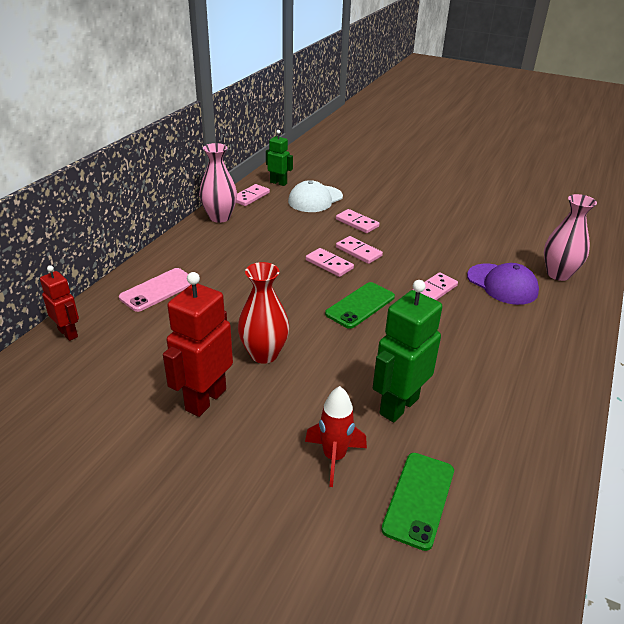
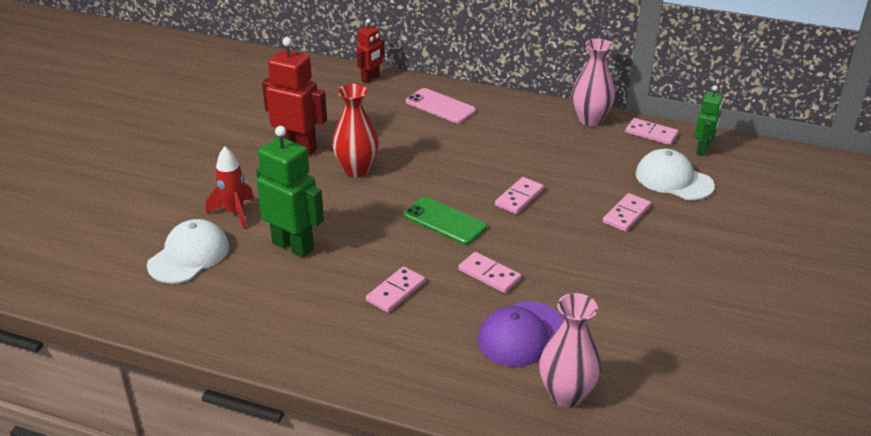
camera: 85 degrees right, 0 degrees up
pink domino [336,236,383,264] -> pink domino moved to [366,266,425,313]
green phone [381,453,454,551] -> white cap [147,219,229,284]

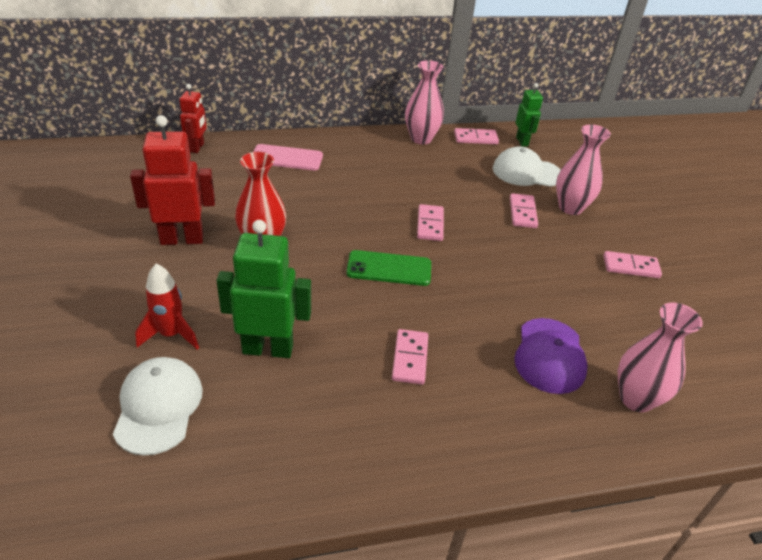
camera: 35 degrees left, 5 degrees up
pink domino [458,252,521,293] -> pink domino moved to [603,251,662,278]
none -> pink vase [556,124,611,215]

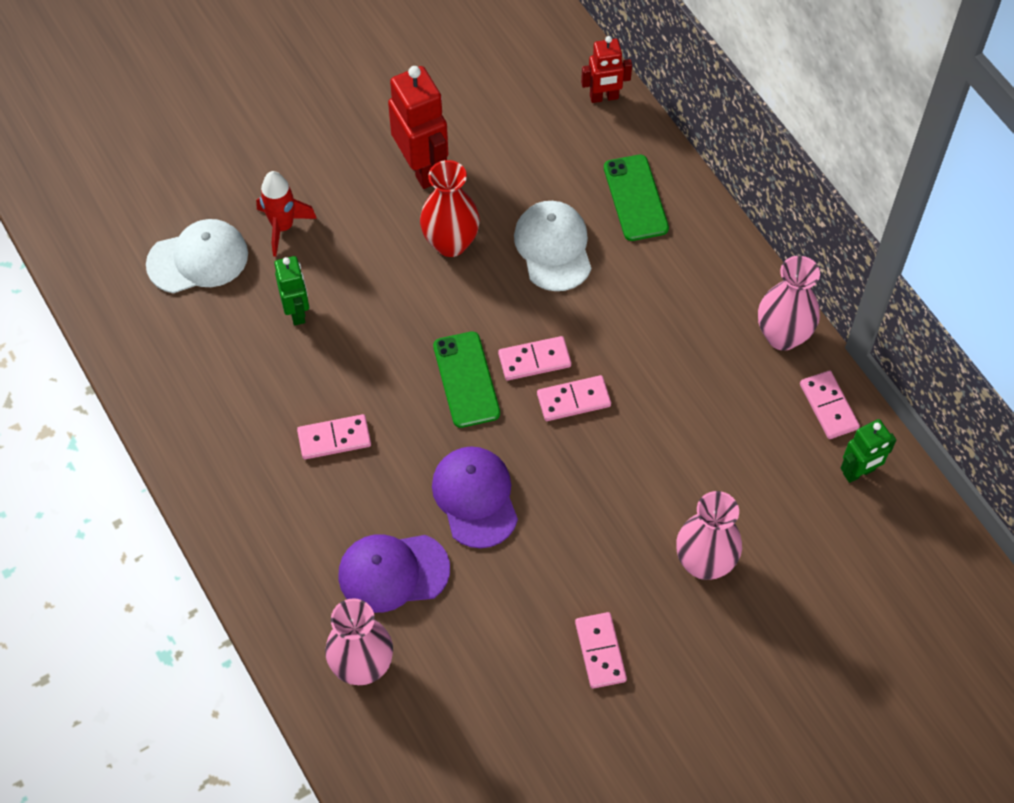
camera: 75 degrees right, 20 degrees up
green robot [216,220,311,358] -> green robot [274,256,309,325], size x0.59
pink phone [253,144,323,170] -> green phone [604,155,669,241]
white cap [493,146,560,187] -> white cap moved to [514,201,591,291]
pink domino [510,193,538,228] -> pink domino moved to [498,336,571,381]
none -> purple cap [432,446,518,548]

